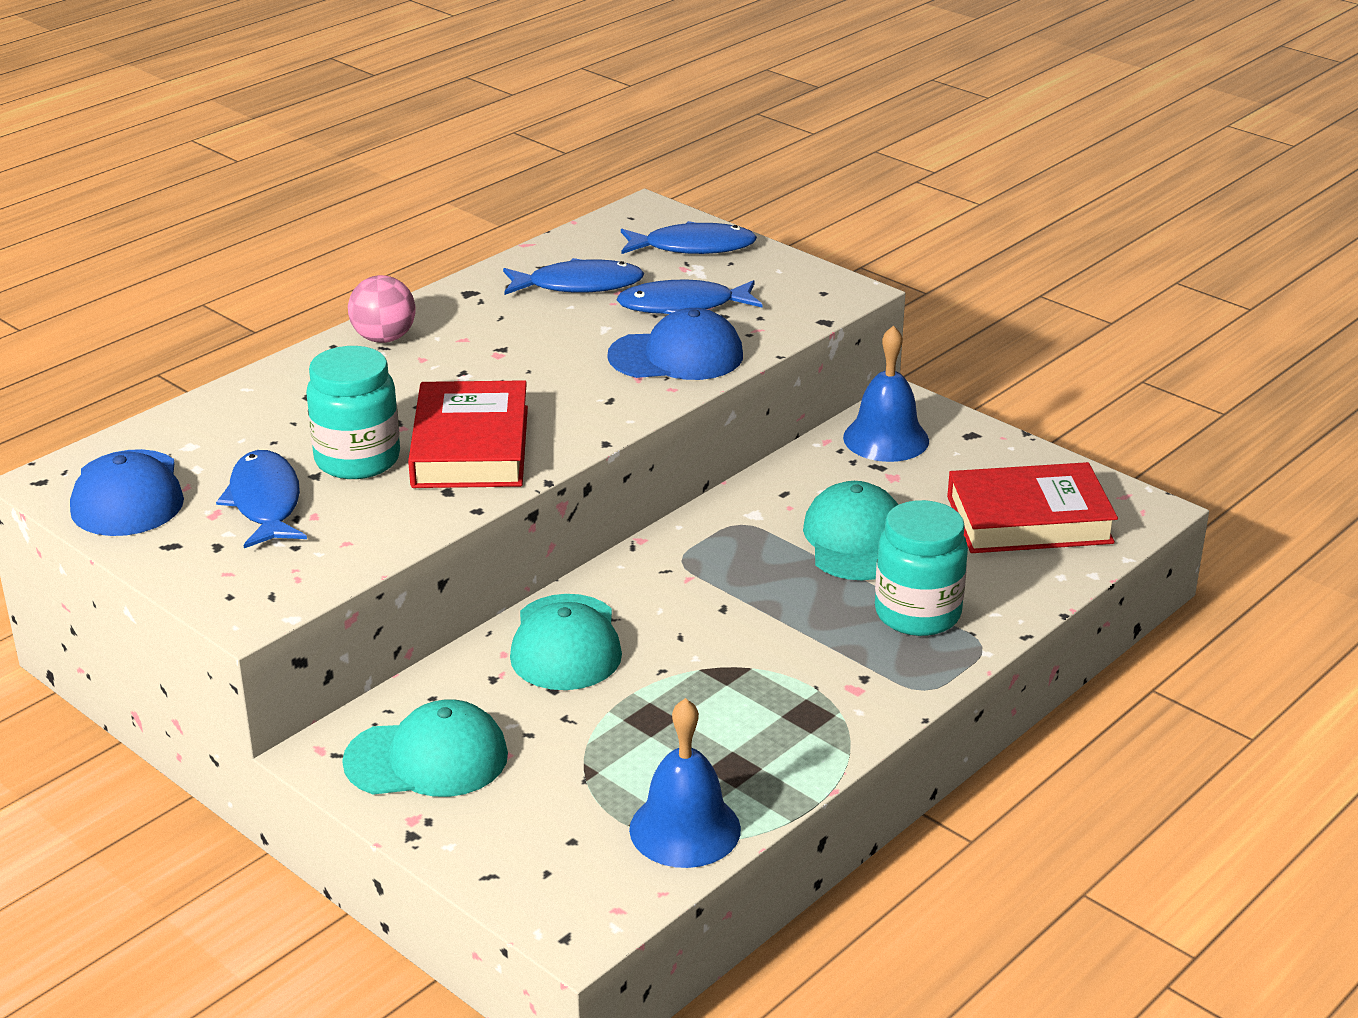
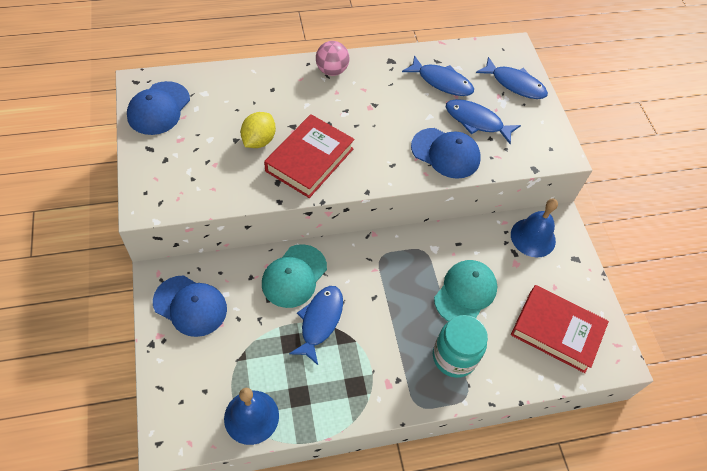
camera: 30 degrees right, 25 degrees up
blue fish [216,450,307,548] -> blue fish moved to [289,286,343,365]
turquoise jar [306,346,400,479] -> yellow lemon [240,112,276,148]
turquoise cap [342,700,508,797] -> blue cap [153,275,227,337]

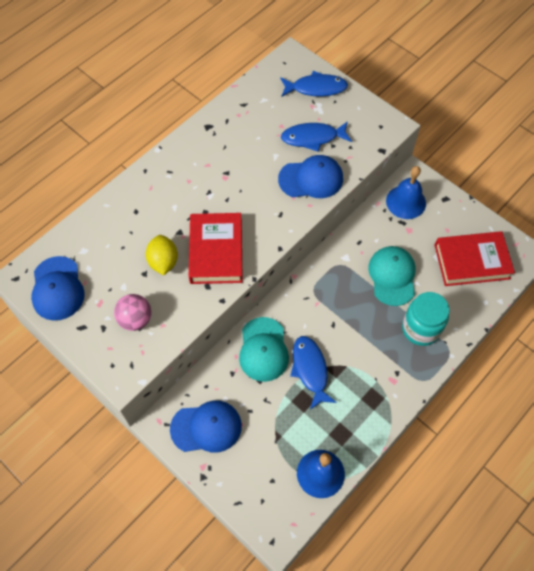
camera: 30 degrees left, 5 degrees up
pink ball [316,41,350,76] -> pink ball moved to [114,294,152,331]
blue fish [402,55,474,96] -> none

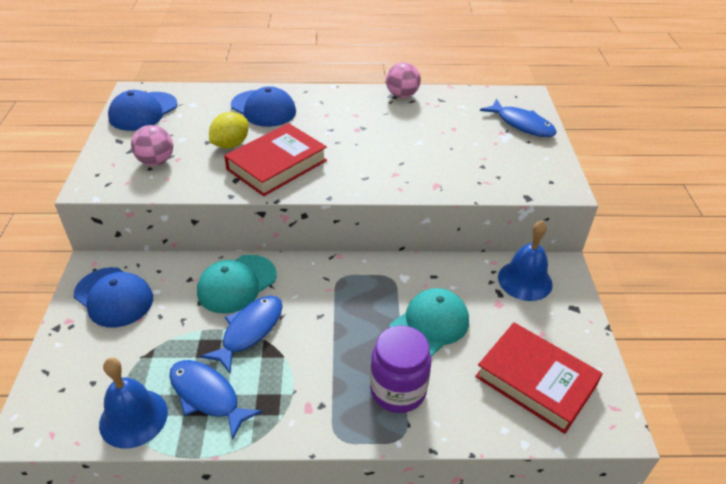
camera: 45 degrees right, 20 degrees down
blue cap [278,155,343,198] -> blue cap moved to [231,86,296,127]
blue fish [281,121,352,152] -> blue fish moved to [169,360,262,440]
turquoise jar [402,292,450,346] -> purple jar [370,326,431,413]
none -> pink ball [386,62,421,98]

